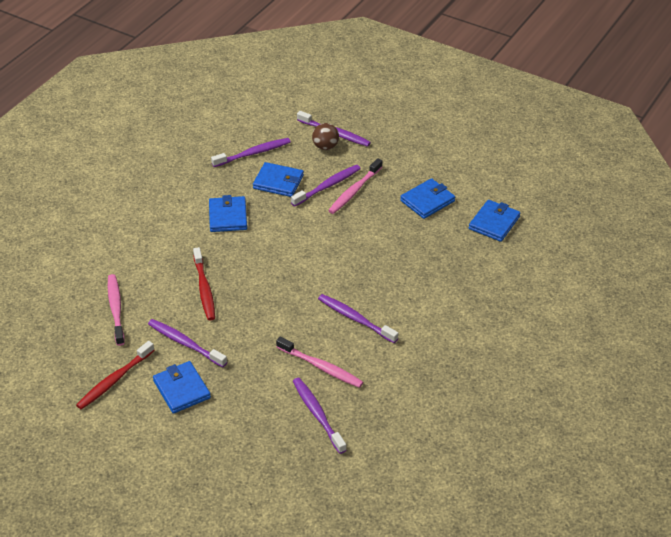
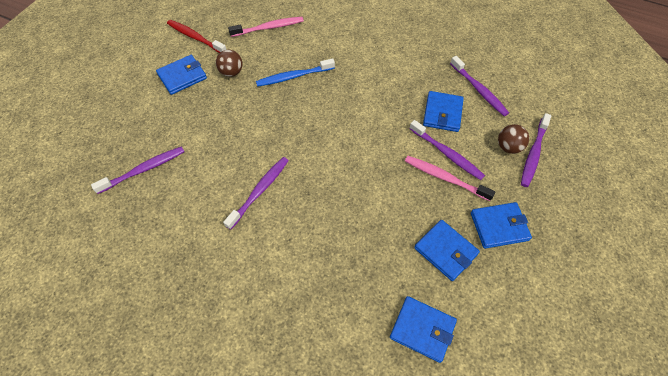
camera: 85 degrees right, 15 degrees up
purple toothbrush [148,319,227,367] -> brown ball [216,50,243,77]
red toothbrush [193,247,215,321] -> blue toothbrush [256,58,335,87]
blue wallet [209,195,247,232] -> blue wallet moved to [471,202,532,249]
pink toothbrush [276,337,363,388] -> none

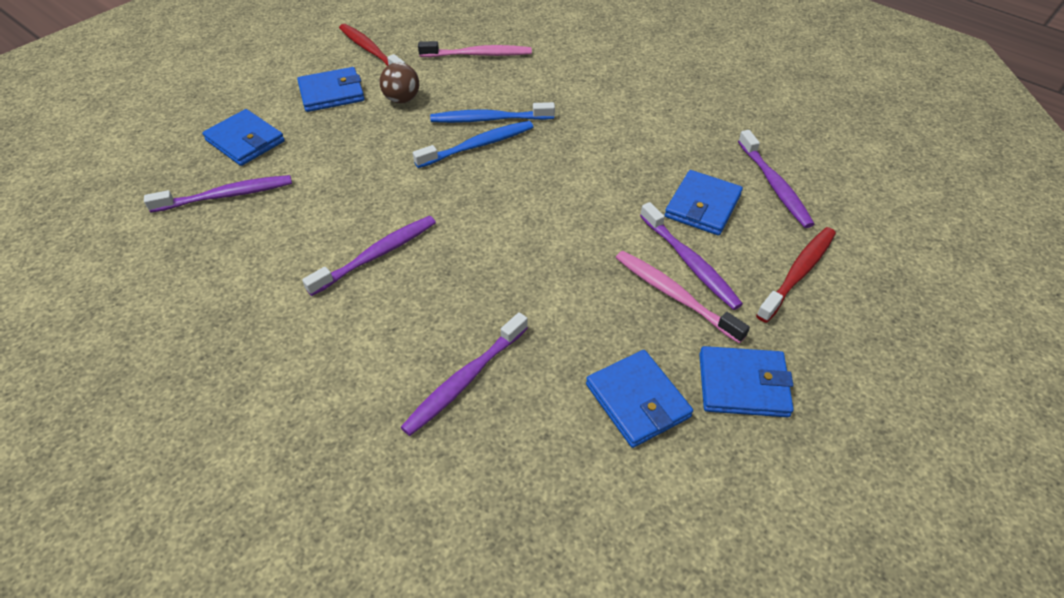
camera: 15 degrees right, 10 degrees down
blue wallet [390,296,457,363] -> blue wallet moved to [202,109,285,166]
brown ball [498,124,529,154] -> red toothbrush [756,227,836,323]
purple toothbrush [521,113,551,187] -> purple toothbrush moved to [401,312,528,436]
none -> blue toothbrush [413,121,533,168]

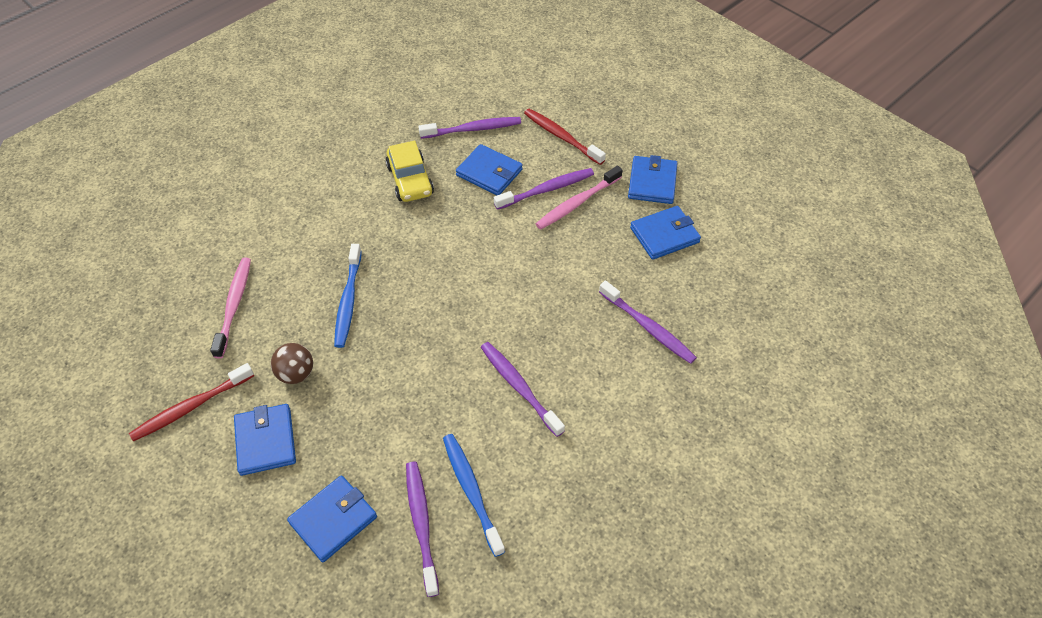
camera: 85 degrees left, 5 degrees up
blue toothbrush [413,121,533,168] -> blue toothbrush moved to [443,434,505,557]
none -> yellow car [386,141,434,202]

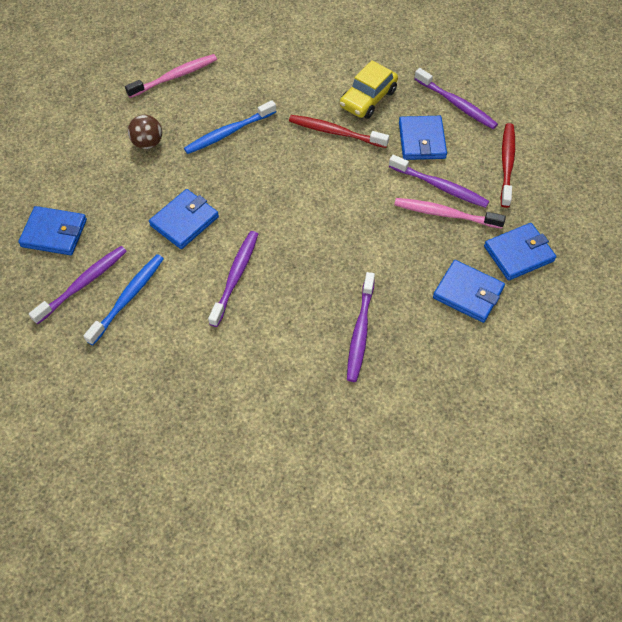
camera: 55 degrees right, 5 degrees up
red toothbrush [129,363,254,441] -> red toothbrush moved to [289,115,389,148]
blue wallet [234,404,296,476] -> blue wallet moved to [149,189,219,249]

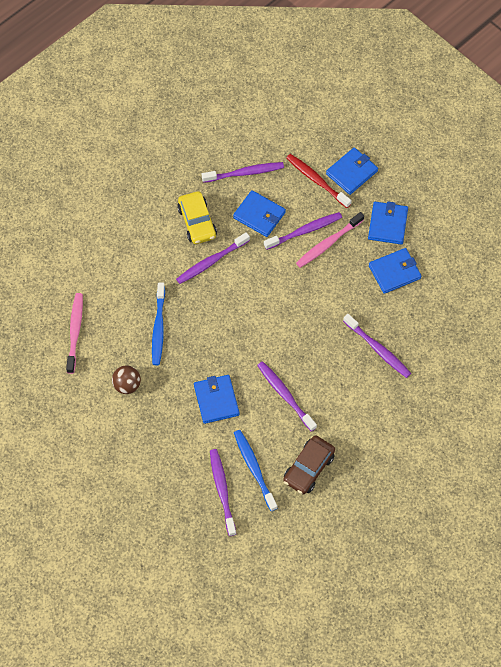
camera: 55 degrees left, 5 degrees up
blue wallet [18,206,87,255] -> blue wallet moved to [326,147,378,195]
red toothbrush [289,115,389,148] -> purple toothbrush [176,232,250,284]
none -> brown car [283,435,335,494]

